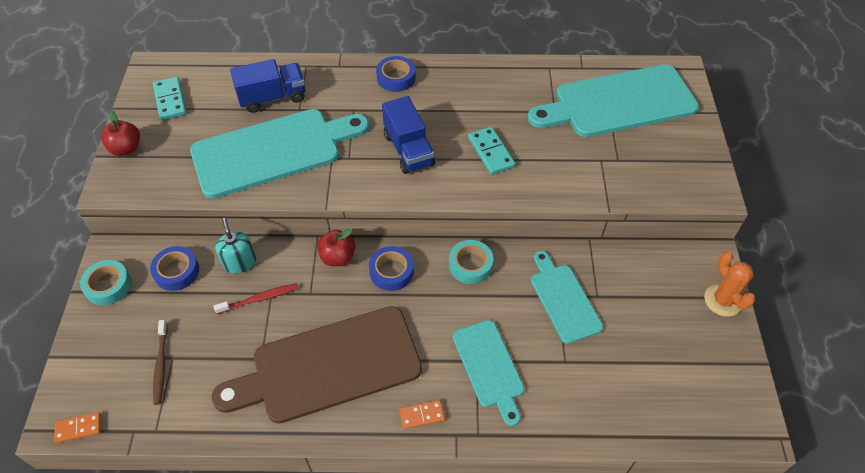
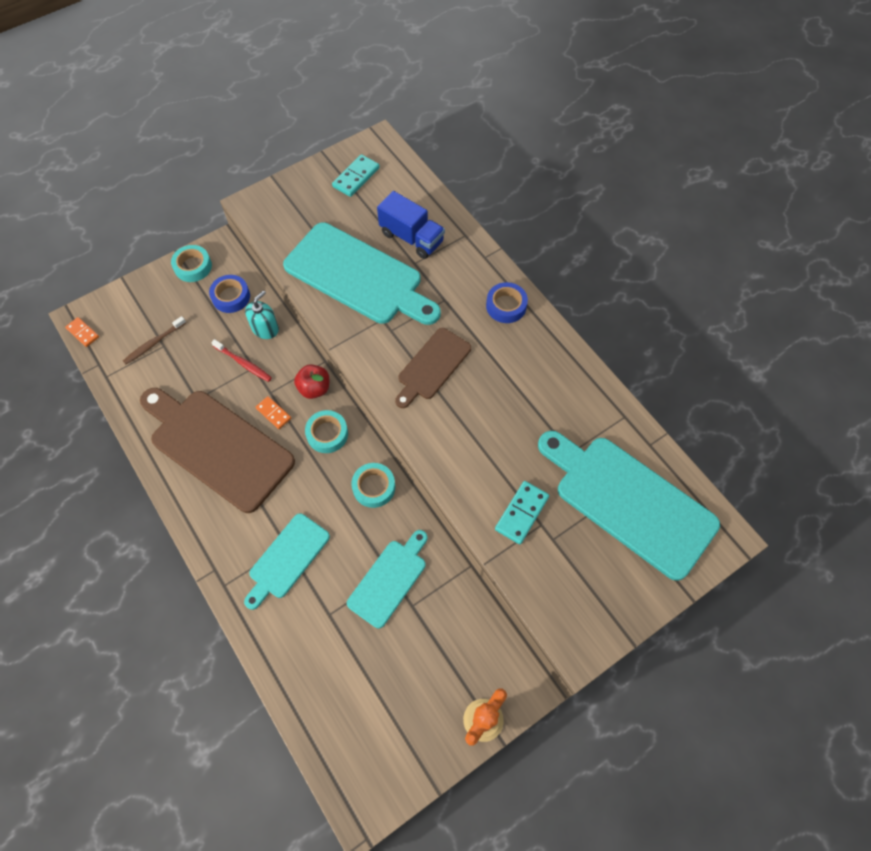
camera: 55 degrees right, 10 degrees up
red apple [101,110,140,156] -> none
blue tape [369,246,414,291] -> turquoise tape [305,410,348,453]
blue truck [382,96,435,174] -> brown cutting board [395,328,471,408]
orange domino [399,400,445,429] -> orange domino moved to [256,396,291,429]
turquoise domino [468,127,515,175] -> turquoise domino moved to [495,481,549,544]

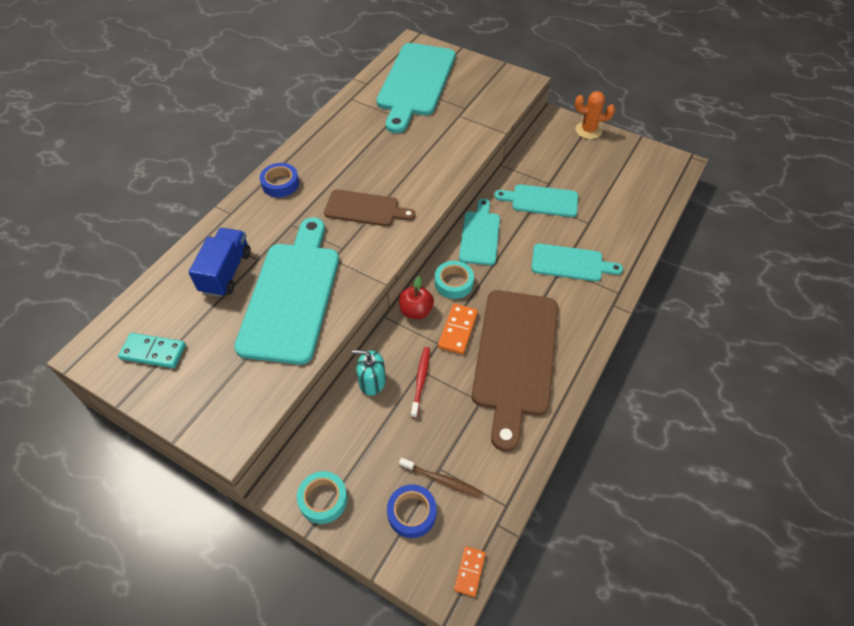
camera: 115 degrees left, 10 degrees down
blue tape [209,275,250,313] -> blue tape moved to [387,484,437,538]
orange domino [256,396,291,429] -> orange domino [438,304,478,354], size x1.53
turquoise tape [351,463,395,508] -> turquoise cutting board [459,199,500,265]
turquoise domino [495,481,549,544] -> none

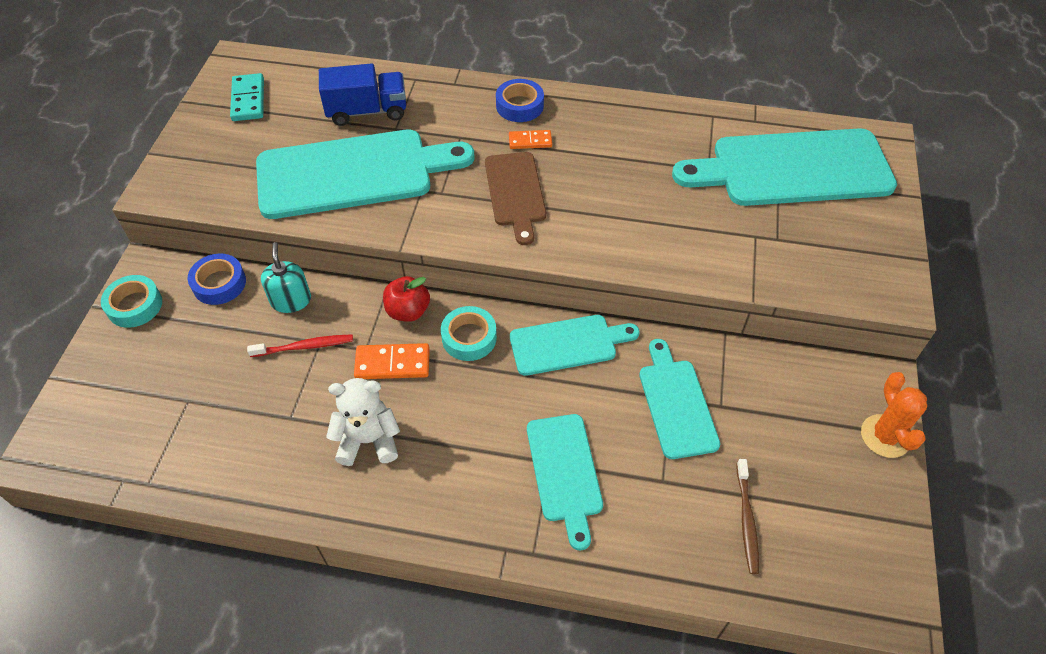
camera: 70 degrees right, 0 degrees up
blue tape [387,484,437,538] -> blue tape moved to [188,254,246,305]
brown toothbrush [399,458,483,498] -> brown toothbrush moved to [737,459,759,574]
orange domino [454,546,486,597] -> orange domino moved to [509,130,552,149]
brown cutting board [472,290,558,452] -> white teddy bear [326,378,400,466]

